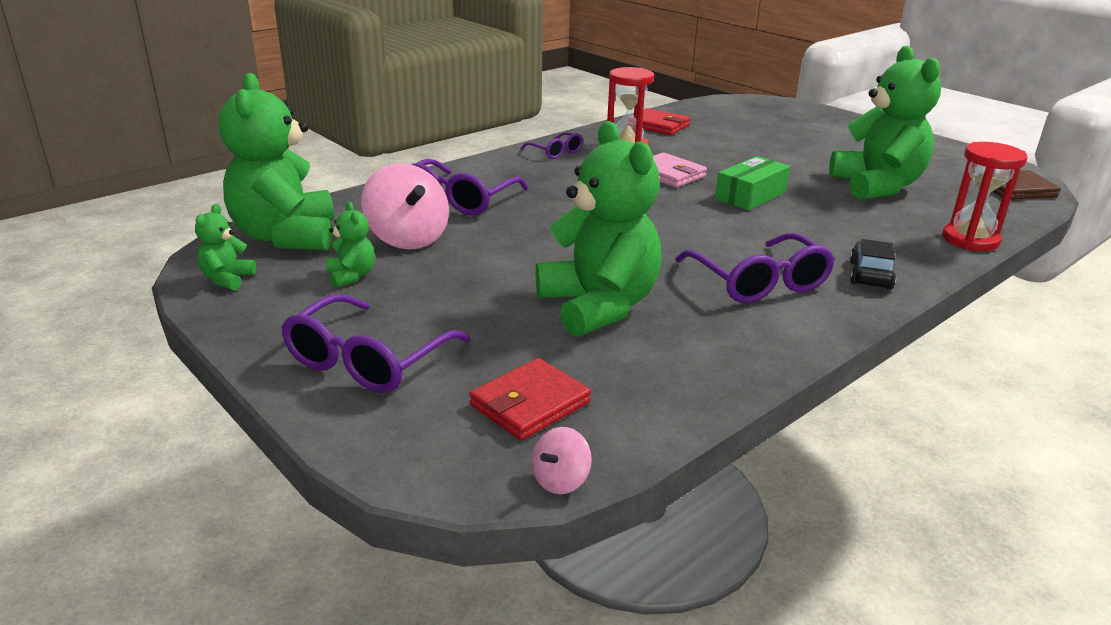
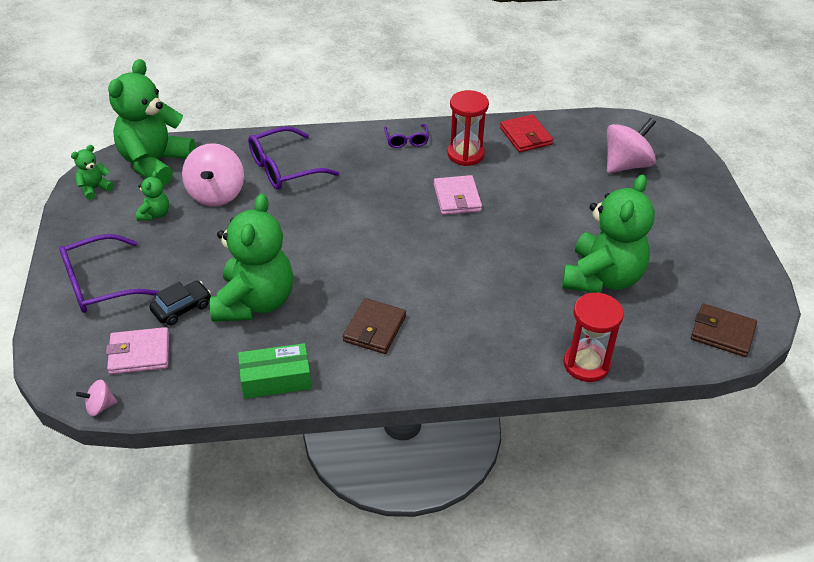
camera: 35 degrees right, 15 degrees up
red wallet [469,358,591,441] -> pink wallet [106,327,169,374]
purple glasses [675,233,835,303] -> brown wallet [343,298,406,354]
green box [715,156,790,211] -> green box moved to [238,343,311,399]
black car [850,239,896,289] -> black car moved to [149,281,211,325]
none -> pink spinning top [607,118,656,173]

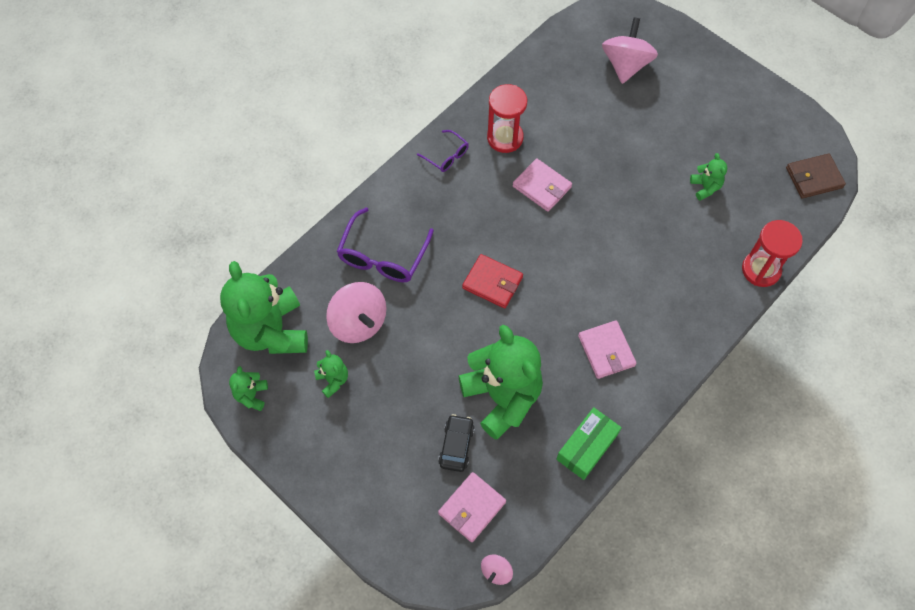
camera: 40 degrees left, 20 degrees up
purple glasses [59,234,159,313] -> none
brown wallet [343,298,406,354] -> pink wallet [578,320,637,379]
red wallet [500,114,553,152] -> red wallet moved to [462,254,523,308]
green teddy bear [562,175,655,293] -> green teddy bear [690,153,727,201], size x0.44

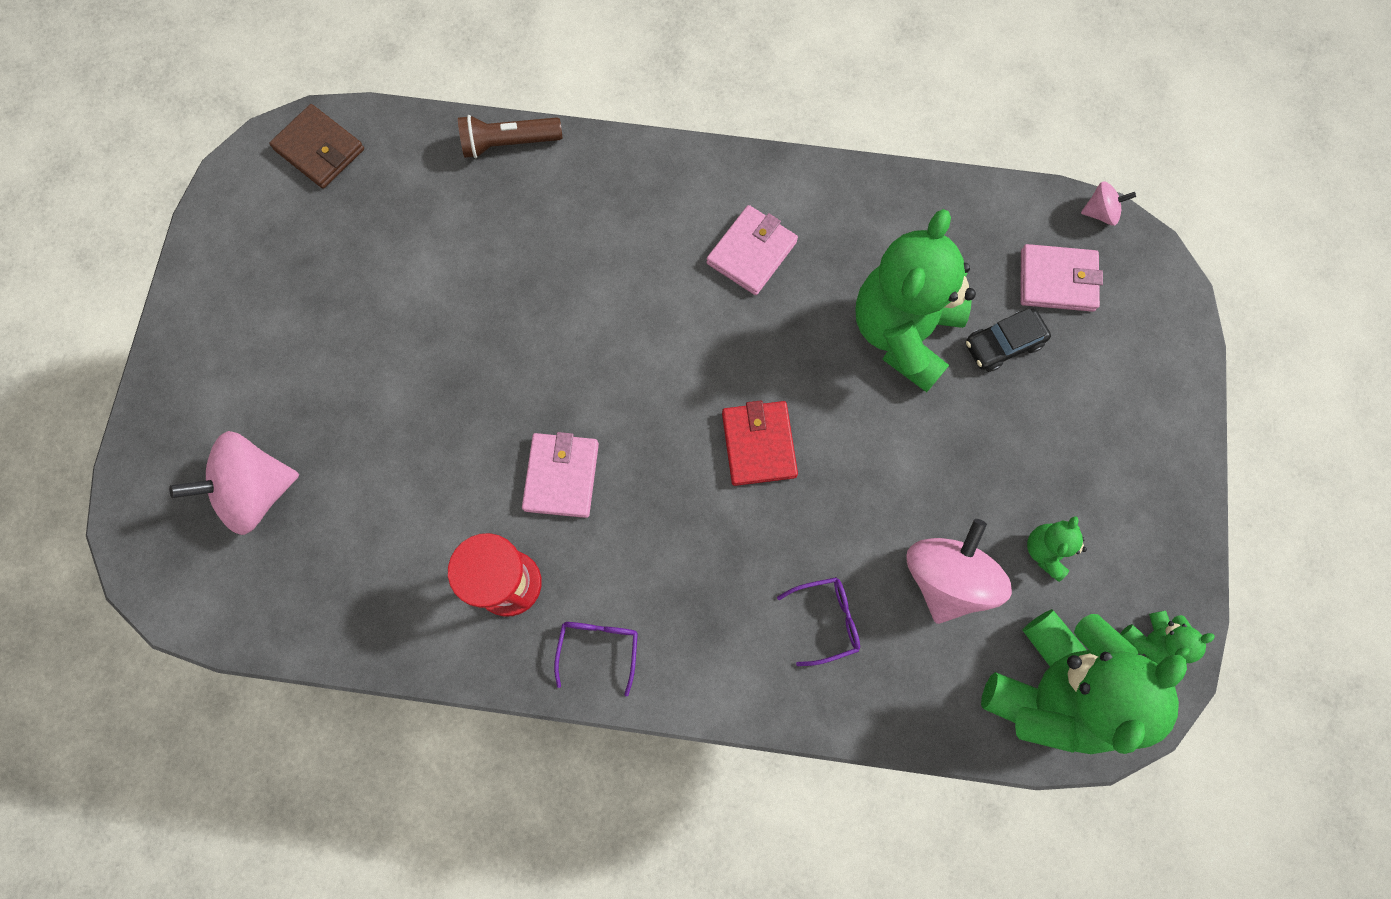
camera: 125 degrees left, 10 degrees up
purple glasses [336,207,434,282] -> purple glasses [777,577,860,666], size x0.55
green box [556,407,622,480] -> none
green teddy bear [690,153,727,201] -> none
red hourglass [742,220,803,287] -> brown flashlight [458,115,562,158]

